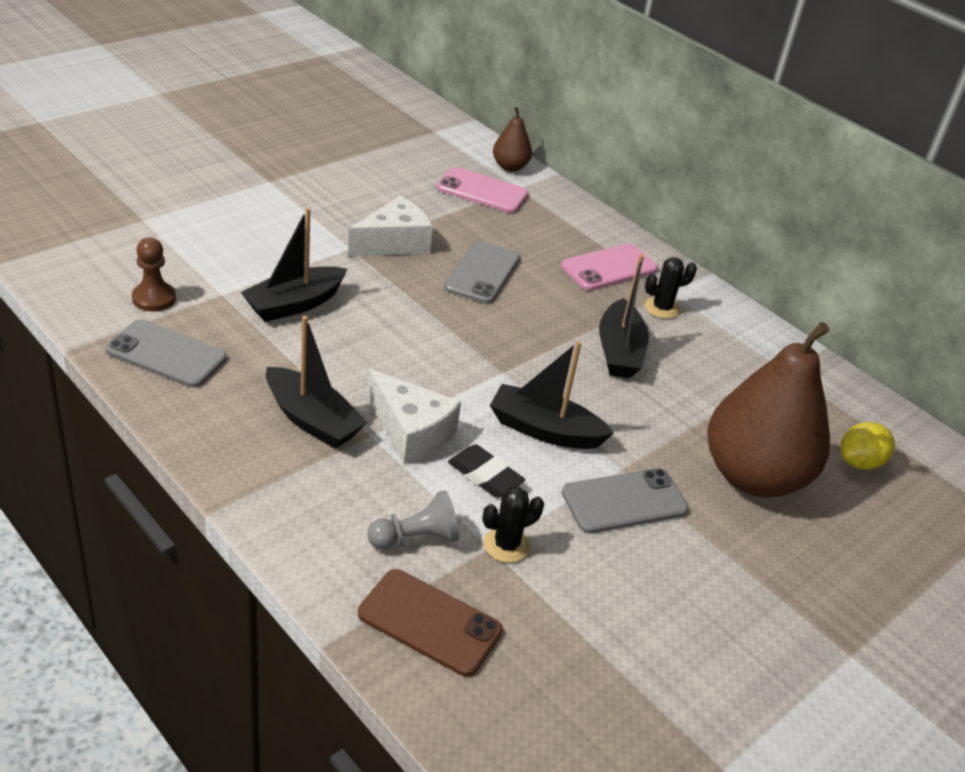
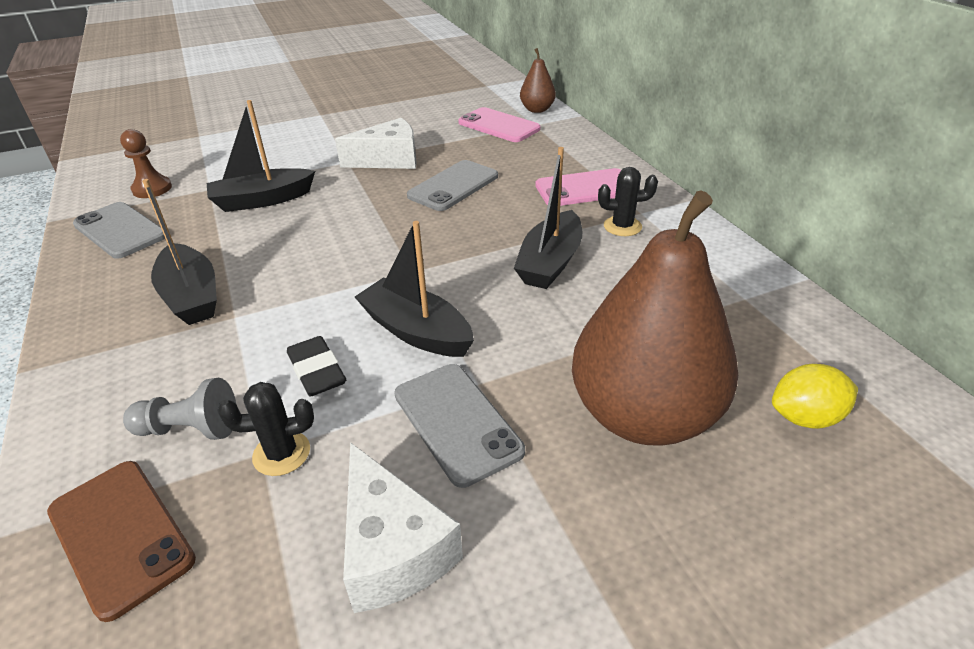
camera: 25 degrees right, 0 degrees up
white cheese [367,369,461,464] -> white cheese moved to [343,442,463,613]
grey phone [562,468,689,533] -> grey phone turned 60 degrees clockwise [394,364,525,488]

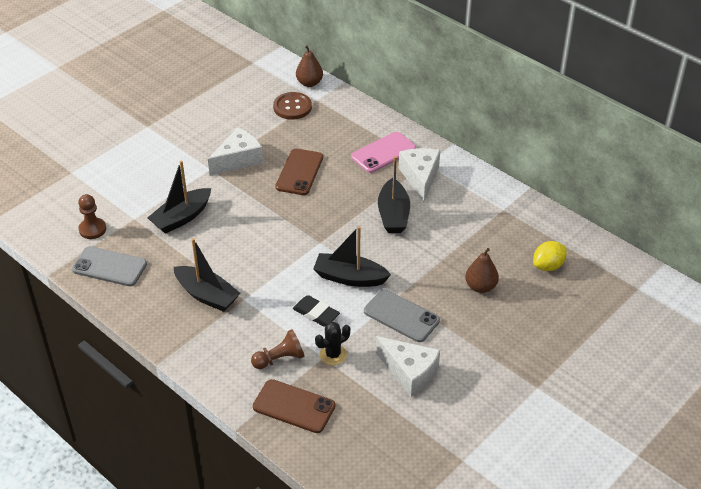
camera: 25 degrees left, 5 degrees up
grey pawn [123,378,236,440] -> brown pawn [251,329,304,369]
grey phone [407,160,498,211] -> brown phone [275,148,323,195]
pink phone [458,107,541,142] -> brown button [273,92,312,120]
brown pear [572,190,738,445] -> brown pear [465,248,499,293], size x0.46
black cactus [598,167,658,236] -> white cheese [399,148,440,202]

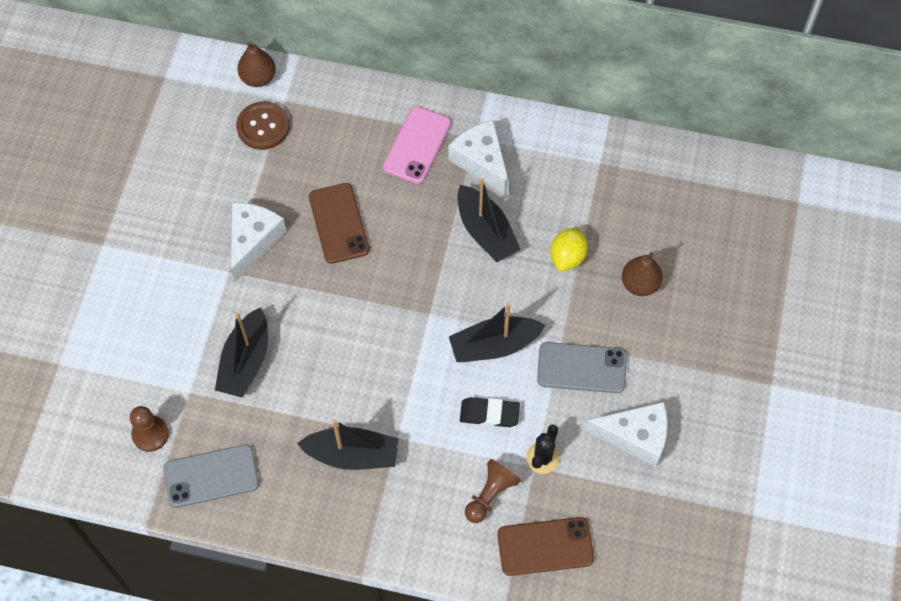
camera: 30 degrees left, 20 degrees up
yellow lemon [533,241,567,271] -> yellow lemon moved to [550,227,588,271]

